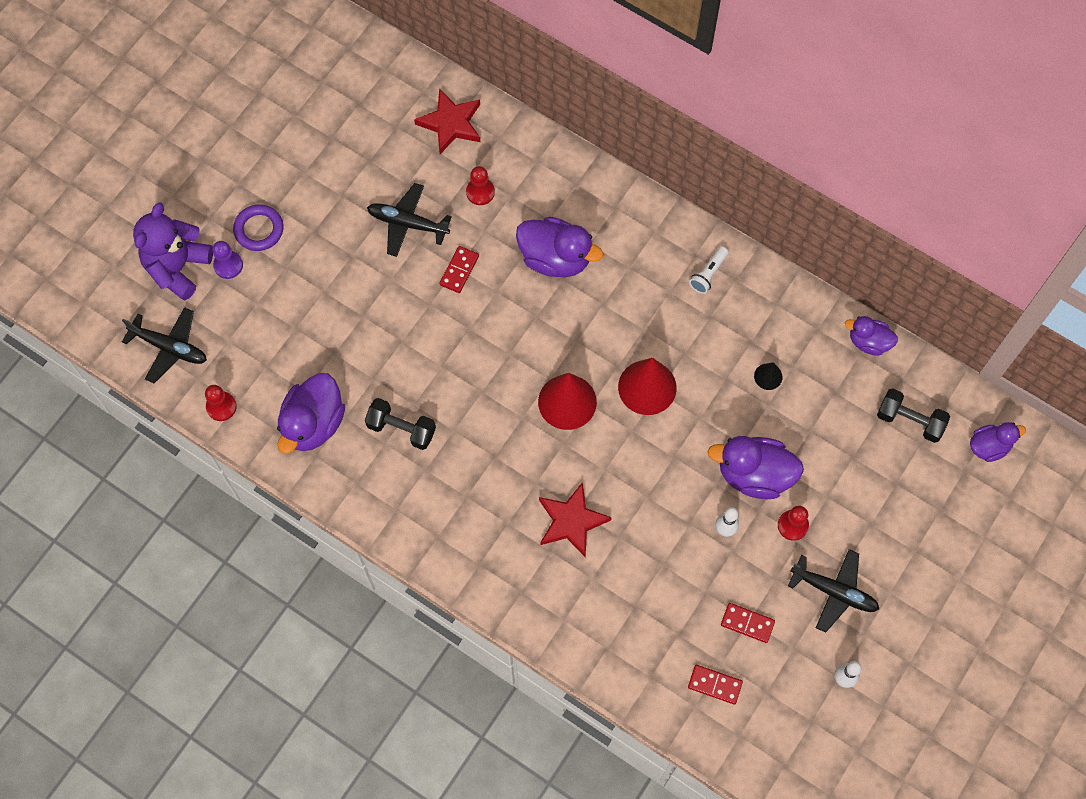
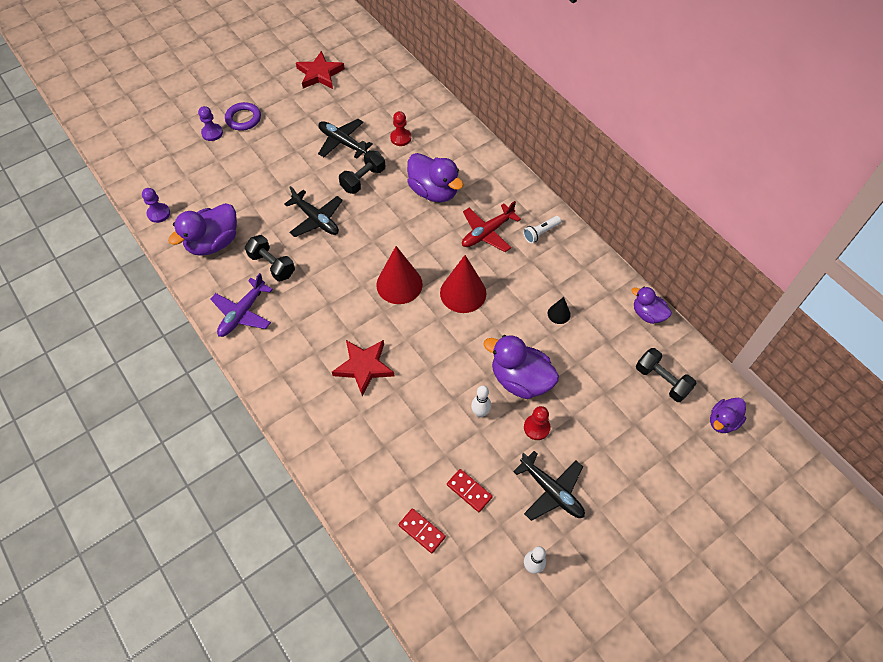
camera: 20 degrees right, 10 degrees down
black plane [122,307,207,383] -> black plane moved to [284,186,343,237]
purple teddy bear [133,202,213,300] -> none
red pawn [205,385,237,421] -> purple pawn [142,188,170,223]
red star [414,89,480,154] -> red star moved to [296,51,345,89]
red domino [440,246,479,293] -> black dumbbell [339,150,385,194]
purple duck [970,422,1026,462] -> purple duck turned 135 degrees clockwise [710,397,746,433]
none -> purple plane [211,273,273,337]
none -> red plane [462,201,521,252]

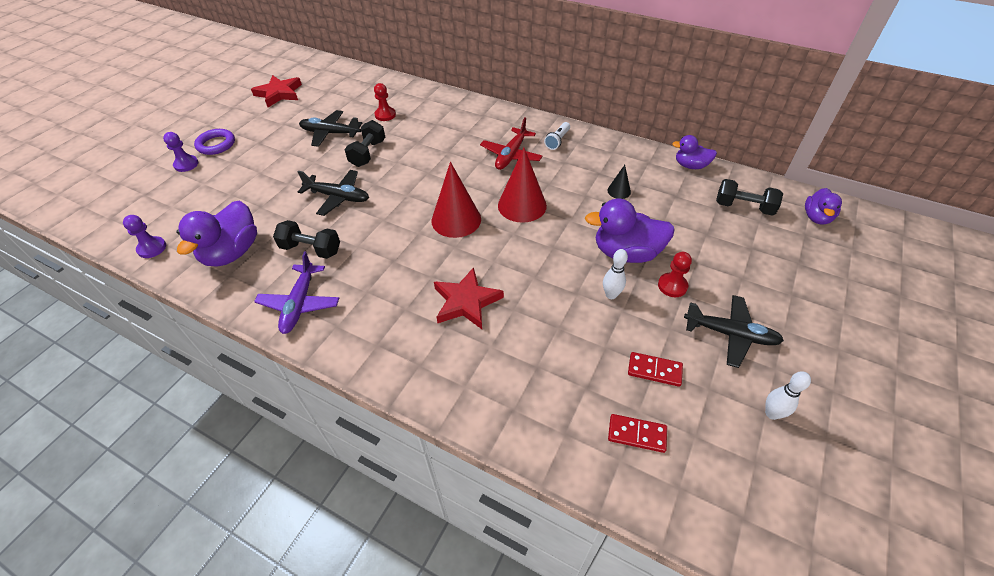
camera: 25 degrees left, 10 degrees down
purple duck [407,153,464,202] -> none

